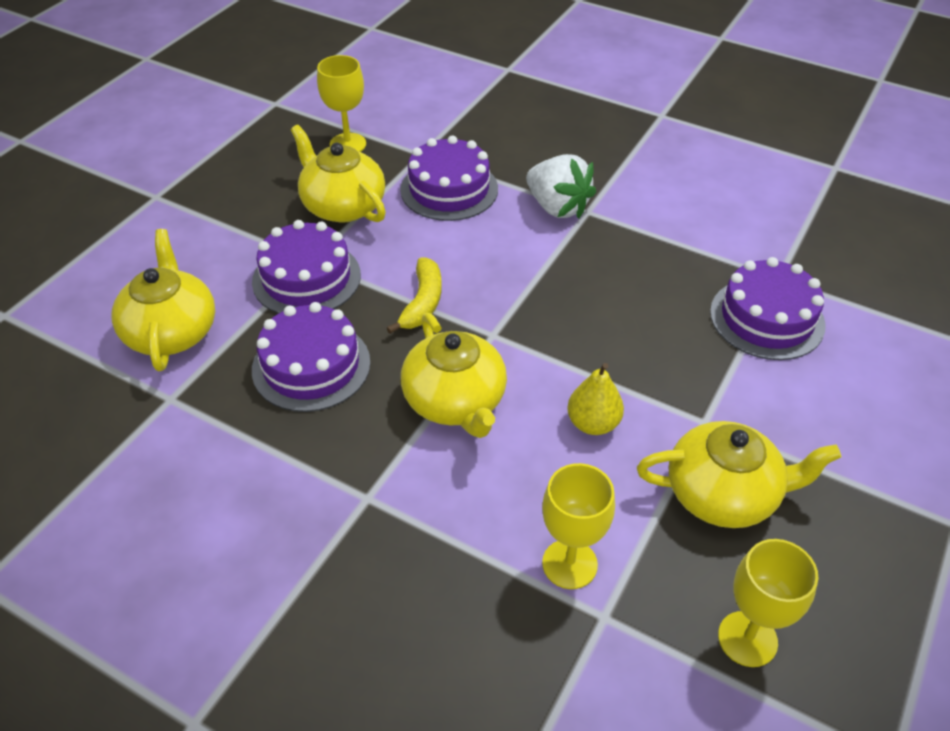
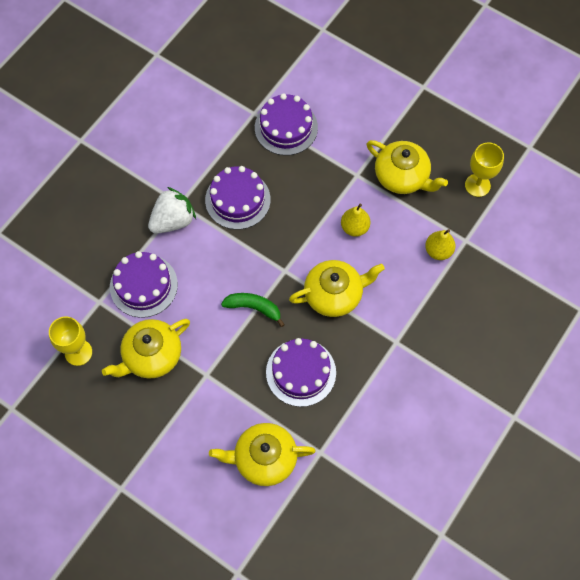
camera: 85 degrees left, 20 degrees up
purple cake [252,220,361,314] -> purple cake moved to [205,166,271,230]
yellow banana [387,258,442,334] -> green banana [221,293,285,327]
yellow goblet [542,463,615,589] -> yellow pear [425,229,456,260]
yellow teapot [637,421,841,528] -> yellow teapot turned 120 degrees clockwise [367,140,448,194]

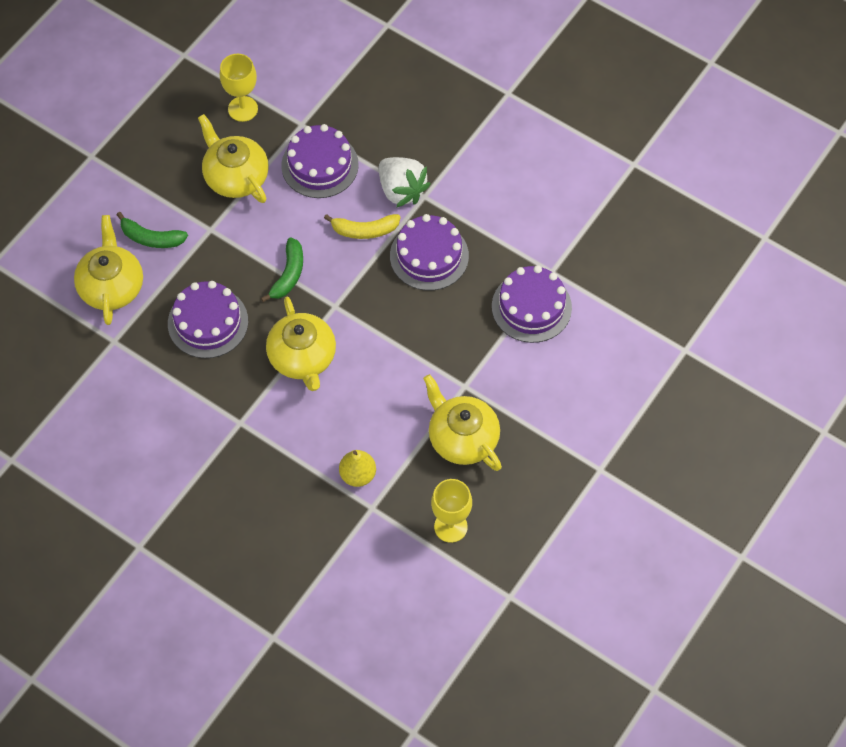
camera: 90 degrees right, 5 degrees down
yellow pear [341,203,370,237] -> none
yellow teapot [367,140,448,194] -> yellow teapot turned 105 degrees clockwise [423,374,502,471]
none -> green banana [117,212,188,248]
none -> yellow banana [324,214,401,239]

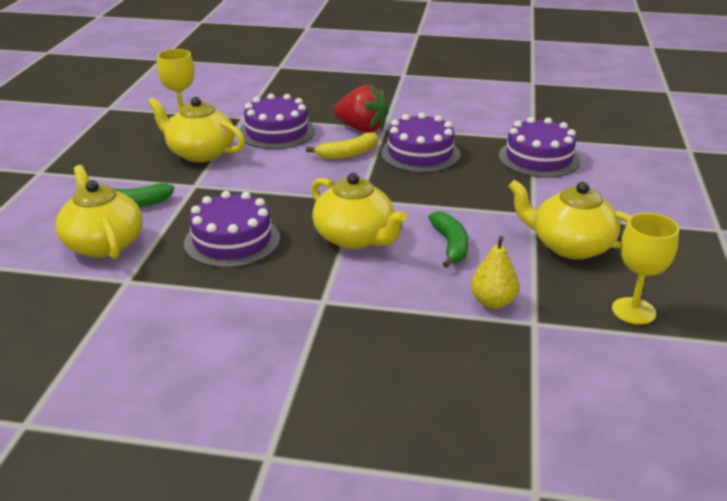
camera: 25 degrees left, 30 degrees down
green banana [261,237,303,302] -> green banana moved to [428,211,469,268]
white strawberry [379,157,430,208] -> red strawberry [334,84,389,133]

